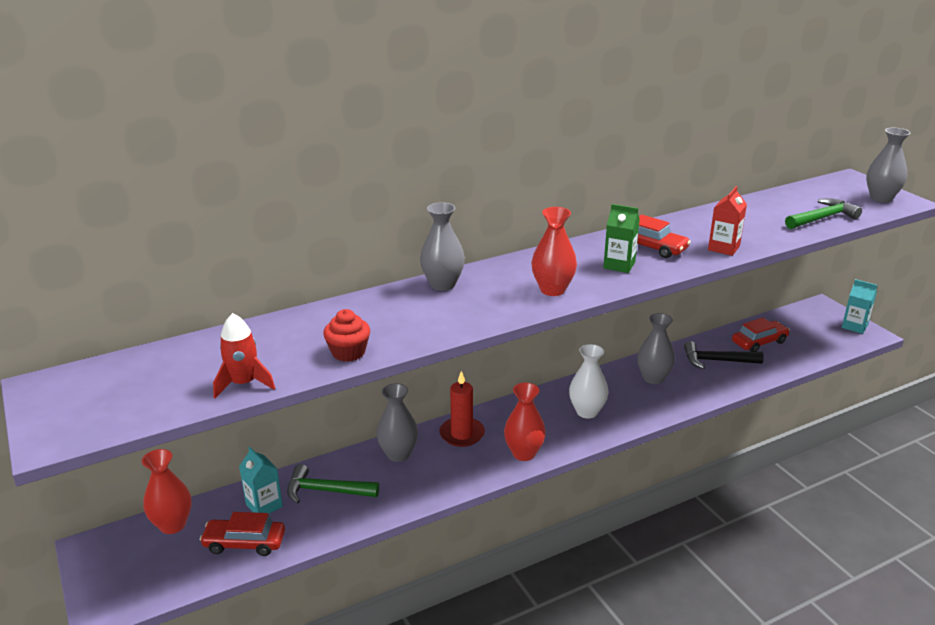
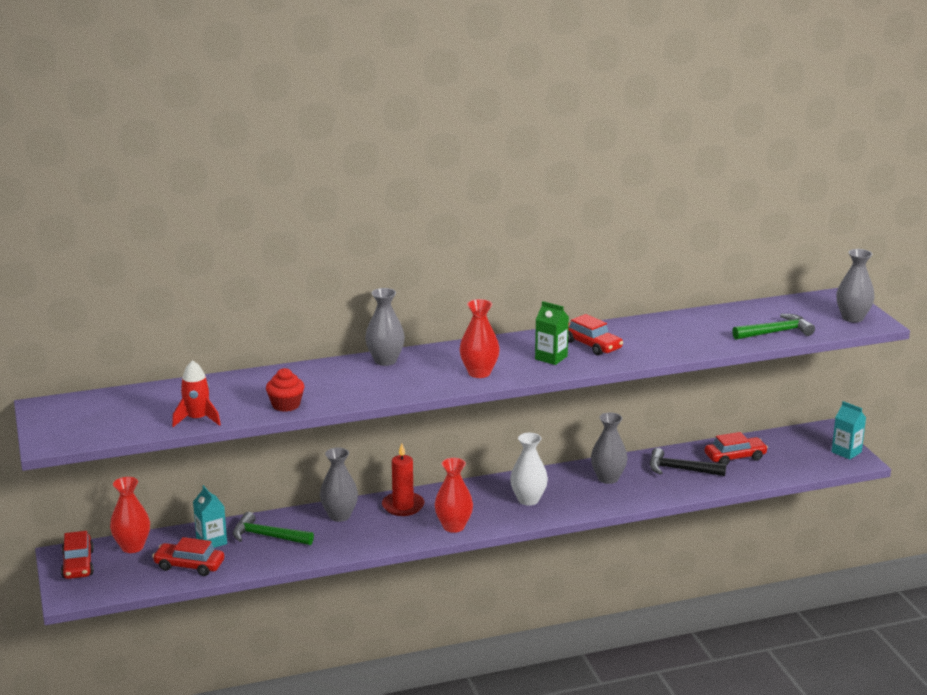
camera: 10 degrees right, 5 degrees down
red carton [708,186,747,256] -> none
none -> red car [61,531,94,579]

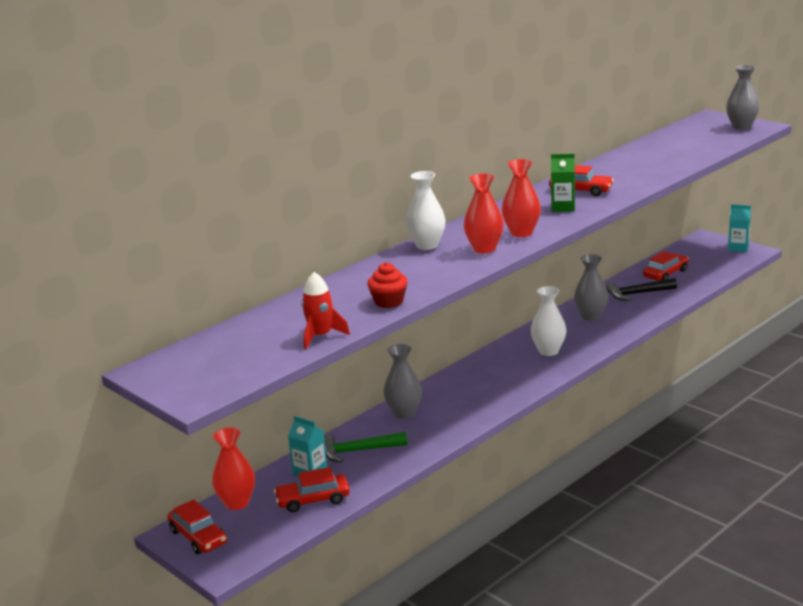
camera: 25 degrees left, 0 degrees up
grey vase [365,288,405,366] -> white vase [406,171,445,250]
red candle [382,444,425,516] -> none
red vase [434,458,473,533] -> red vase moved to [464,173,504,253]
green hammer [732,314,815,340] -> none

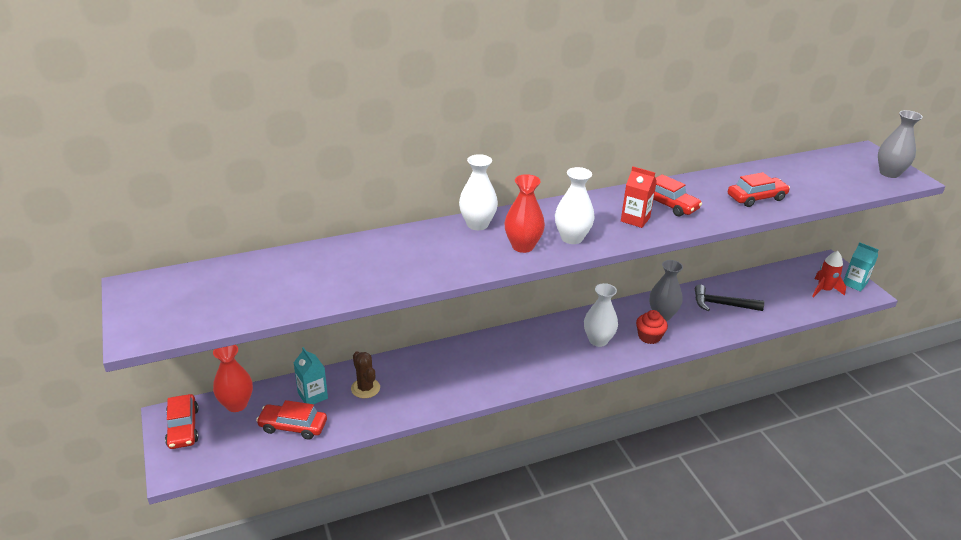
camera: 20 degrees right, 10 degrees up
red rocket [302,272,350,349] -> red rocket moved to [812,251,846,298]
green hammer [324,432,407,463] -> brown cactus [351,351,380,398]
red cupcake [367,262,407,308] -> red cupcake moved to [636,310,668,344]
grey vase [384,344,422,419] -> none
red vase [502,159,541,237] -> white vase [555,167,595,244]
green carton [551,154,575,212] -> red carton [621,166,657,228]
red car [643,251,689,281] -> red car moved to [728,172,790,207]

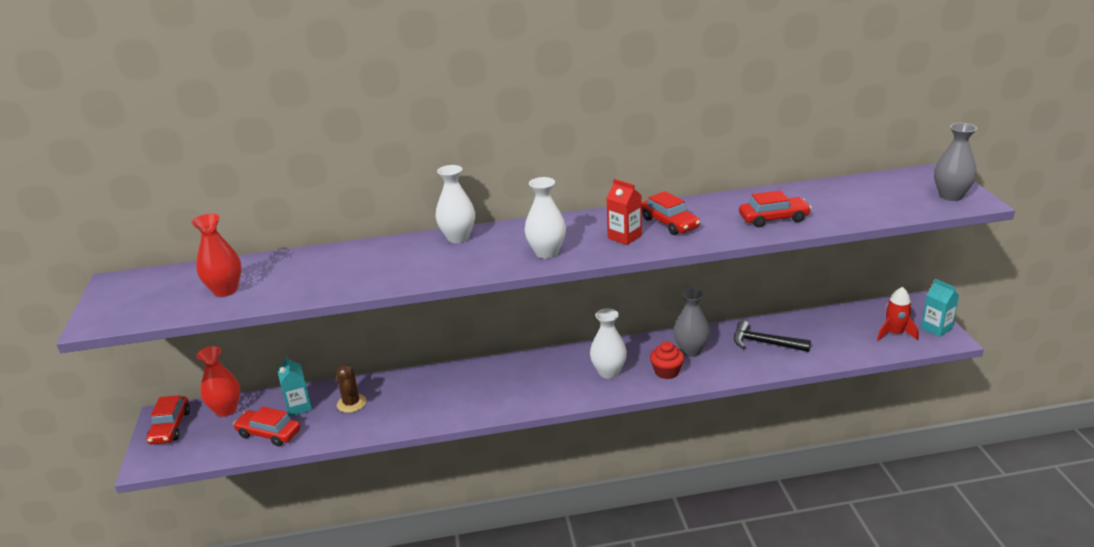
camera: 15 degrees right, 5 degrees down
red vase [504,174,545,253] -> red vase moved to [191,214,242,297]

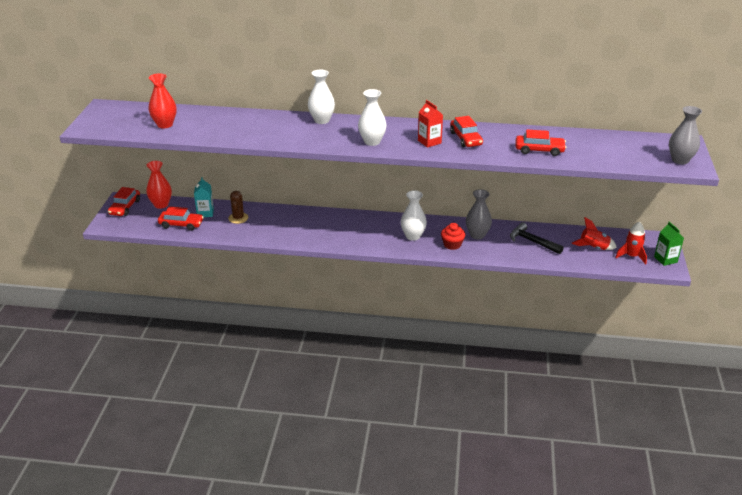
camera: 15 degrees right, 5 degrees up
red car [233,406,300,446] -> red car turned 150 degrees clockwise [158,206,204,231]
turquoise carton [921,279,959,337] -> green carton [654,222,684,266]
none -> red rocket [571,217,617,250]

